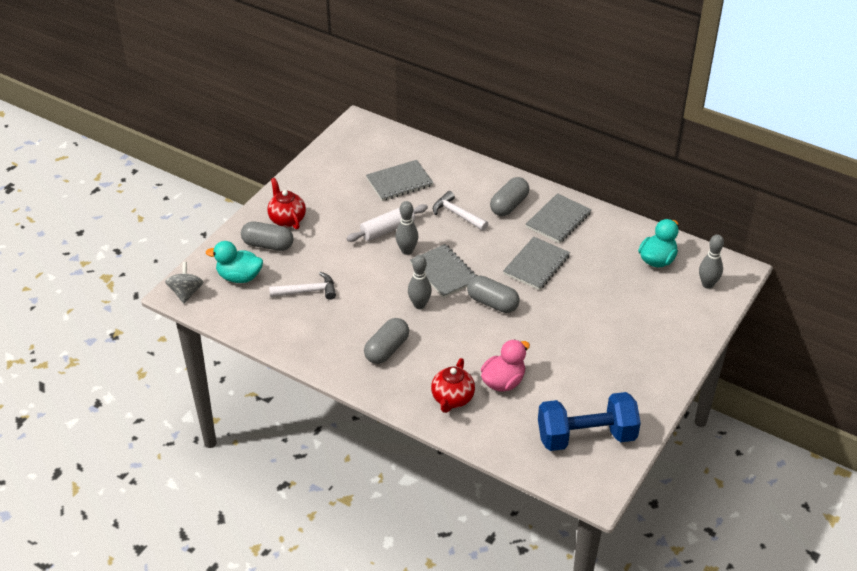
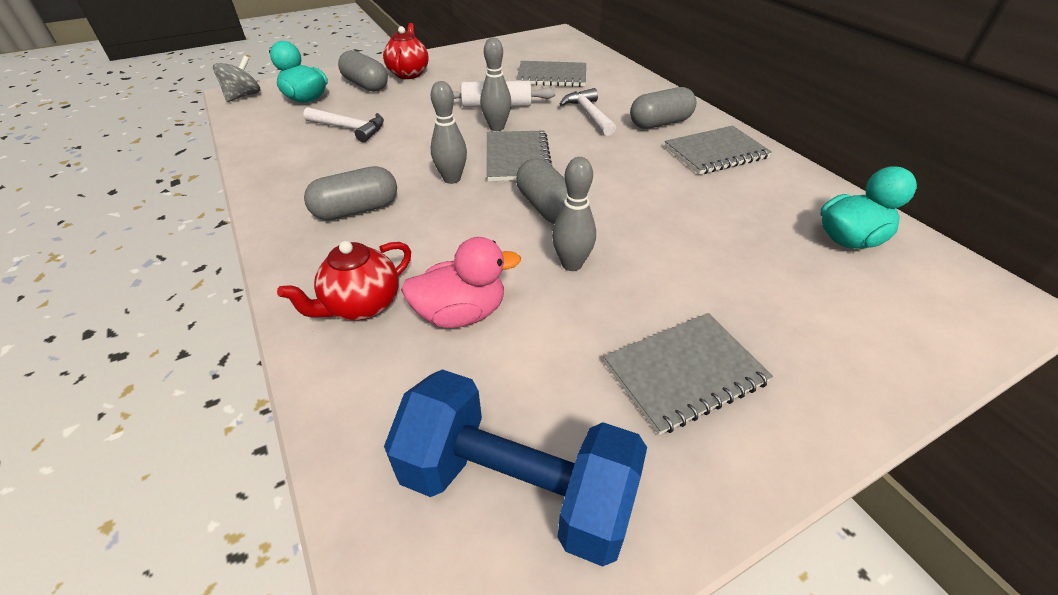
camera: 30 degrees right, 0 degrees up
grey notebook [503,237,570,290] -> grey notebook moved to [603,313,773,435]
grey bowling pin [699,234,724,289] -> grey bowling pin moved to [552,157,596,271]

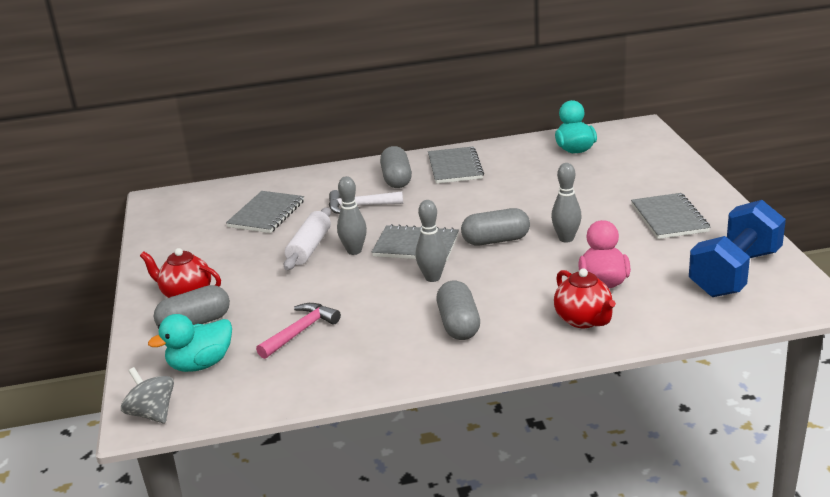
camera: 70 degrees left, 15 degrees down
white hammer [303,107,384,142] -> pink hammer [256,303,341,359]

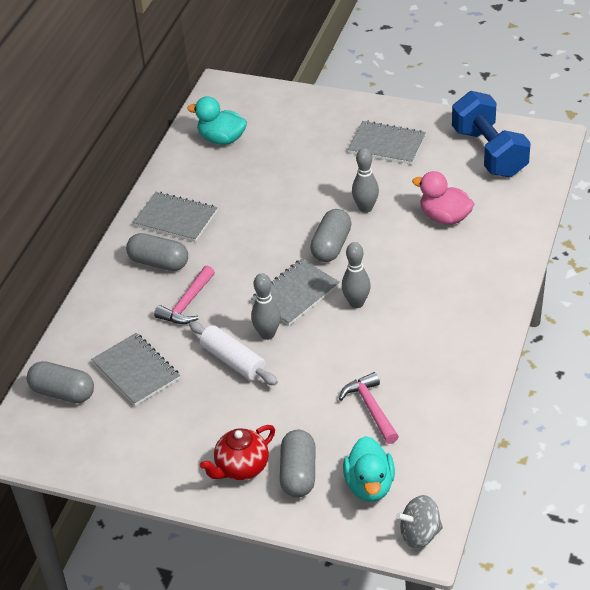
camera: 60 degrees left, 15 degrees up
white hammer [329,190,403,214] -> pink hammer [154,266,215,324]
grey capsule [437,281,480,340] -> grey capsule moved to [27,361,94,403]
red teapot [554,268,616,328] -> none

